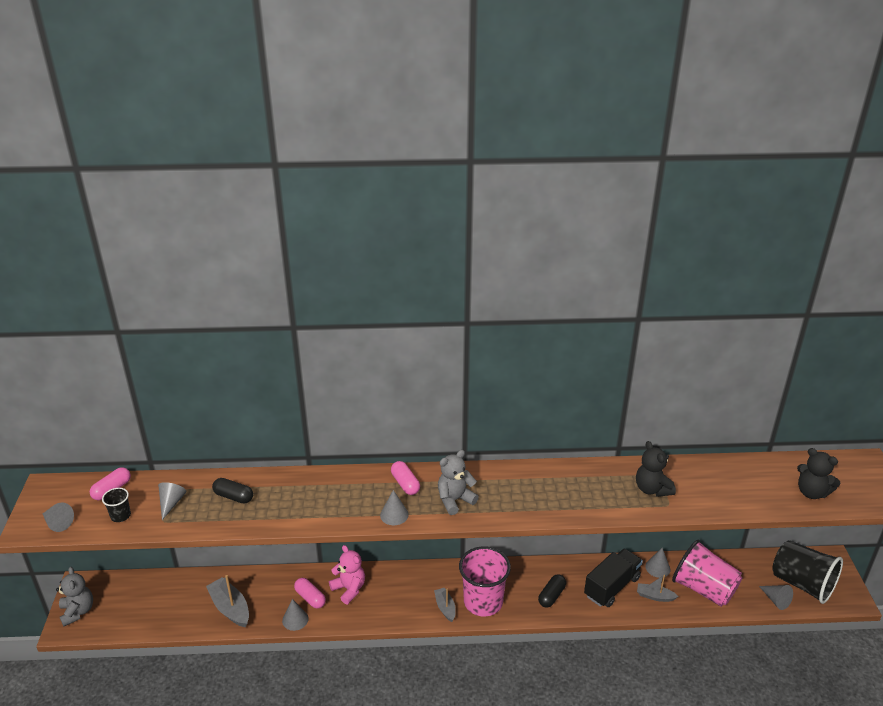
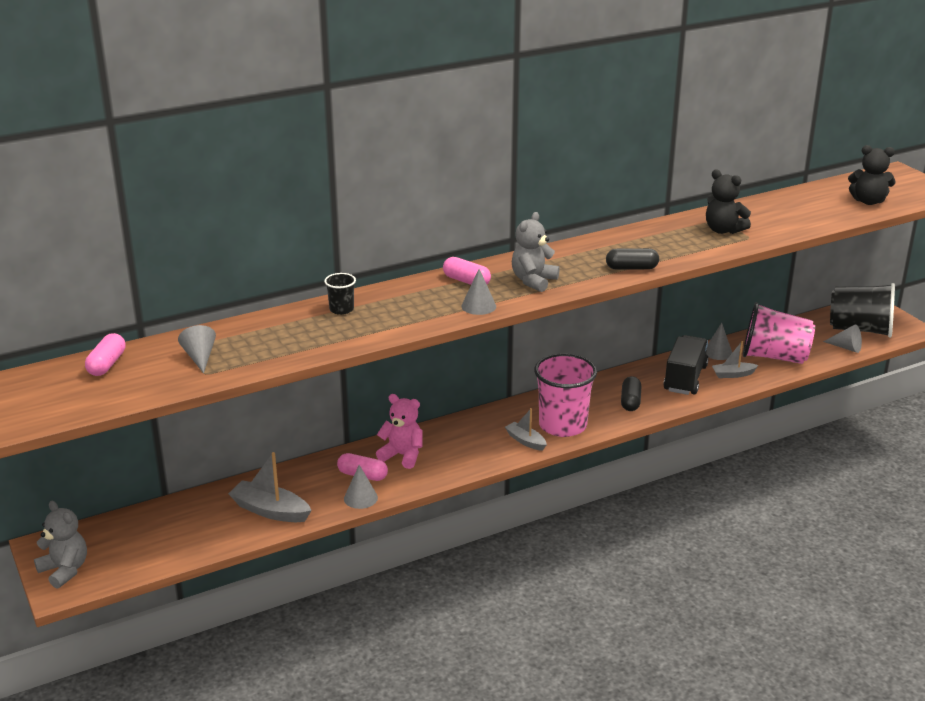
camera: 25 degrees left, 5 degrees down
grey cone [43,503,74,532] -> none
black cup [102,488,131,522] -> black cup moved to [324,273,356,315]
black capsule [212,478,253,504] -> black capsule moved to [606,248,659,270]

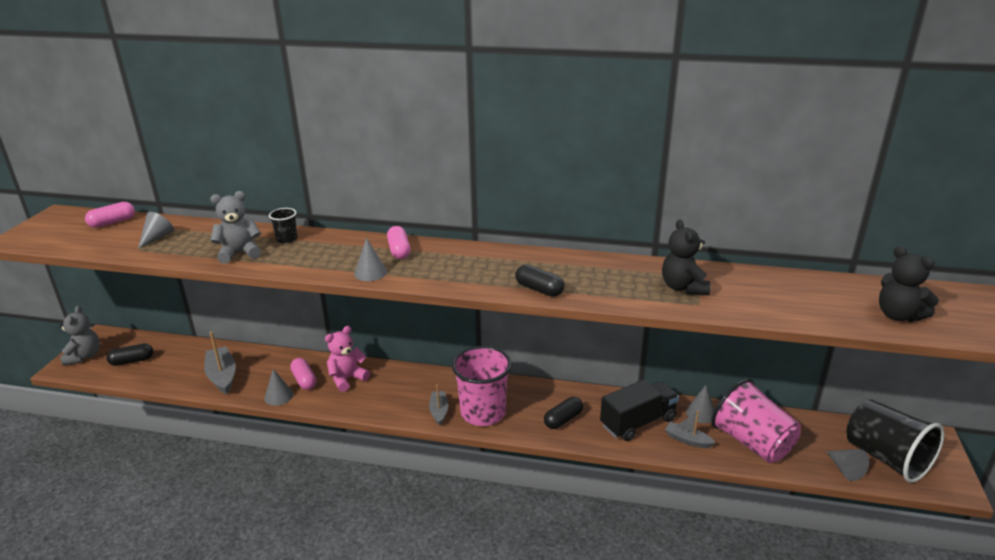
camera: 40 degrees right, 0 degrees up
pink teddy bear [376,394,423,469] -> pink teddy bear turned 105 degrees counterclockwise [325,326,370,392]
grey teddy bear [512,212,560,292] -> grey teddy bear moved to [210,191,261,264]
none -> black capsule [106,343,153,366]

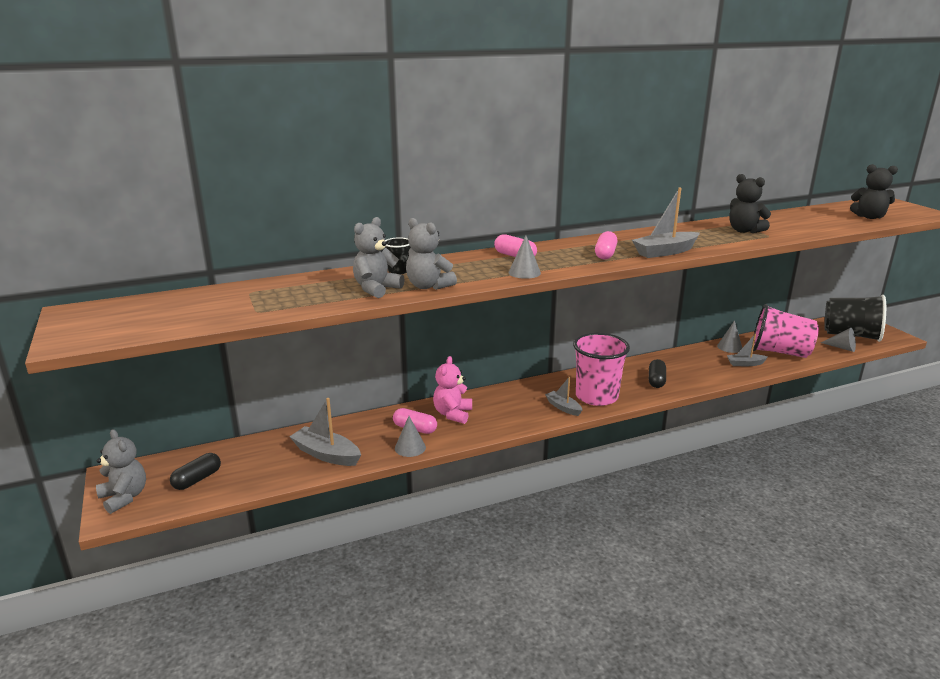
camera: 35 degrees left, 5 degrees down
pink capsule [85,202,135,228] -> pink capsule moved to [595,231,618,260]
grey cone [138,212,174,249] -> none
black capsule [515,265,564,297] -> grey boat [632,188,700,258]
black truck [600,380,679,441] -> none
none -> grey teddy bear [406,218,457,290]

